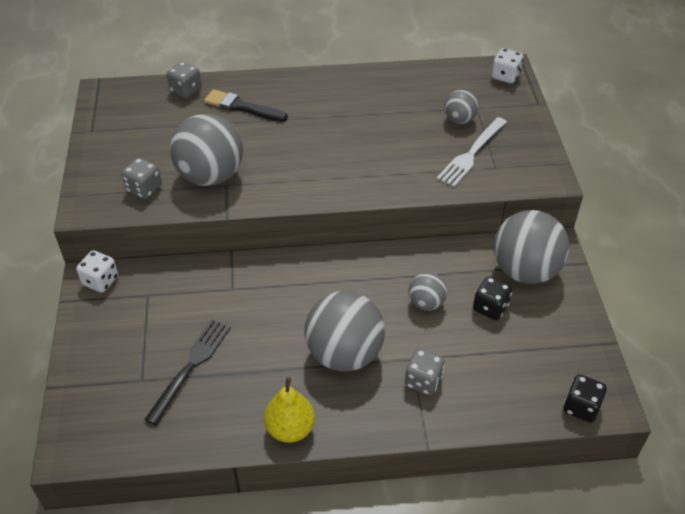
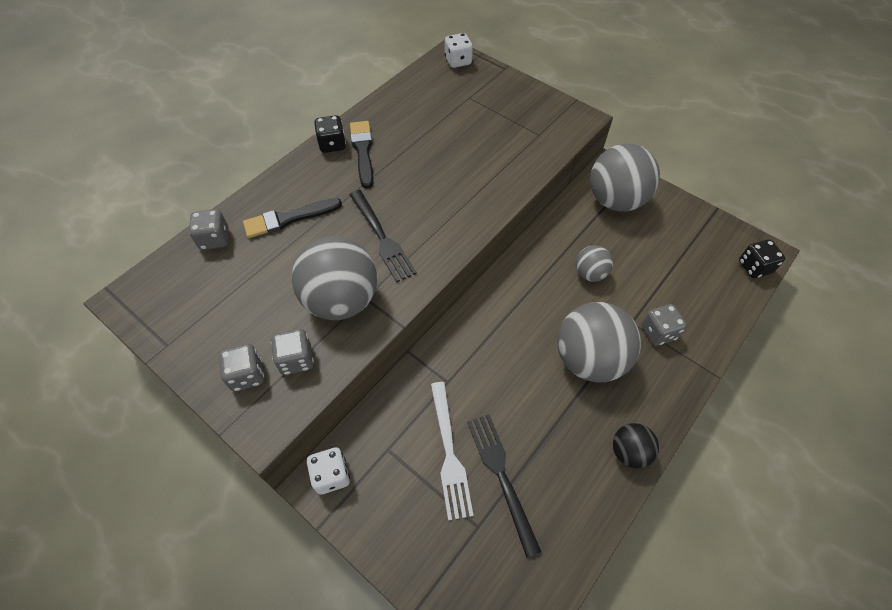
camera: 45 degrees left, 10 degrees up
yellow pear [264,377,315,443] -> black ball [613,423,659,468]
white fork [437,117,507,187] -> white fork moved to [431,382,474,521]
grey ball [445,90,479,124] -> none
black dice [473,276,512,320] -> black dice moved to [314,115,346,153]
none -> grey dice [219,344,264,391]
none -> black fork [349,190,417,282]
none -> black brush [350,121,374,189]

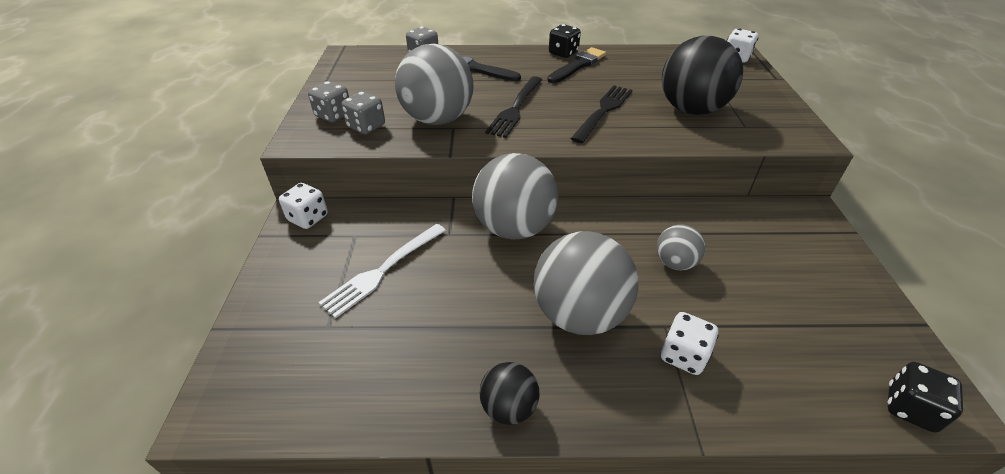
camera: 50 degrees right, 15 degrees down
black fork [467,414,541,558] -> black fork moved to [571,85,632,143]
grey ball [590,143,660,212] -> grey ball moved to [472,153,558,240]
grey dice [642,304,687,346] -> white dice [661,312,719,375]
none -> black ball [662,36,743,115]

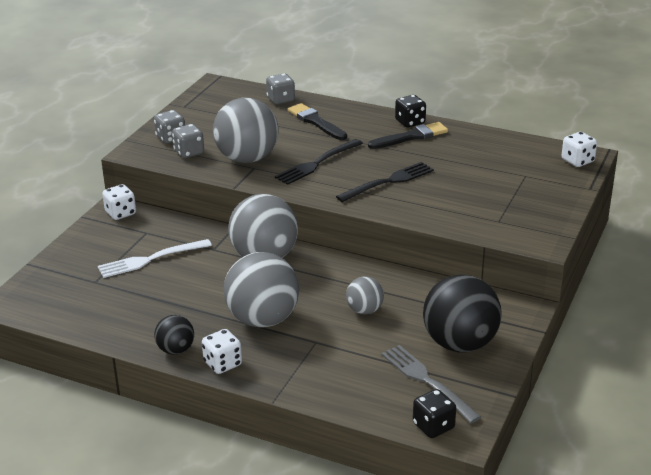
camera: 25 degrees right, 10 degrees down
white dice [661,312,719,375] -> white dice moved to [202,329,242,374]
black ball [662,36,743,115] -> black ball moved to [423,274,501,353]
none -> grey fork [381,345,481,423]

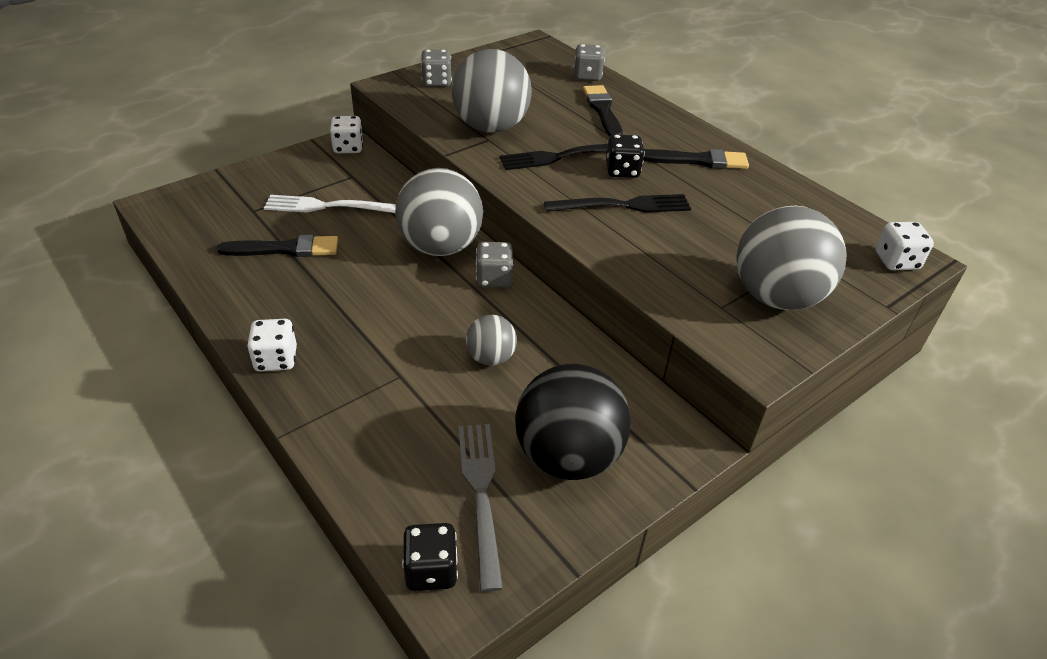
camera: 25 degrees right, 10 degrees up
black ball [154,315,194,355] -> none
grey dice [172,124,204,158] -> grey dice moved to [476,242,513,287]
grey ball [223,252,299,328] -> grey ball moved to [736,206,847,310]
black dice [395,95,426,127] -> black dice moved to [606,134,645,178]
none -> black brush [217,235,338,257]

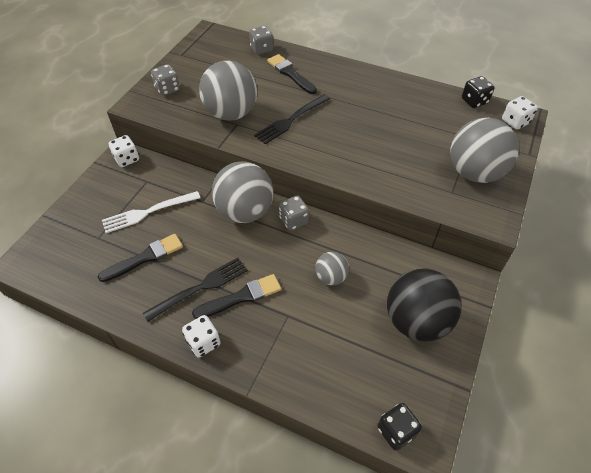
camera: 25 degrees left, 10 degrees up
grey fork [458,424,503,592] -> none
black fork [544,194,691,213] -> black fork moved to [143,258,248,322]
black dice [606,134,645,178] -> black dice moved to [462,76,495,108]
black brush [643,149,749,169] -> black brush moved to [192,274,281,319]

